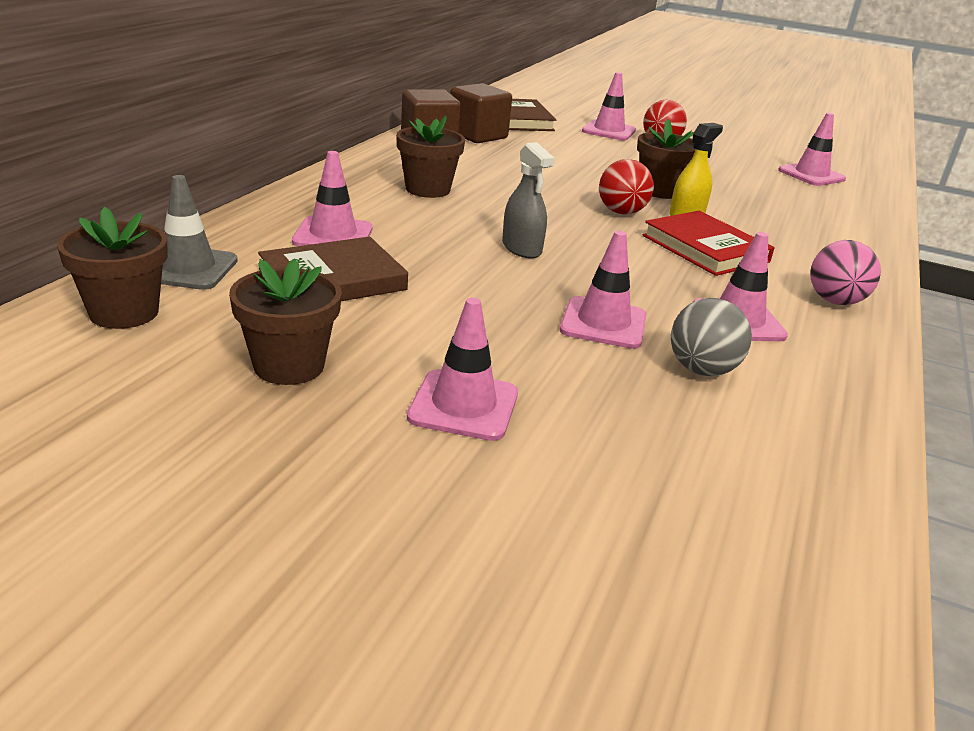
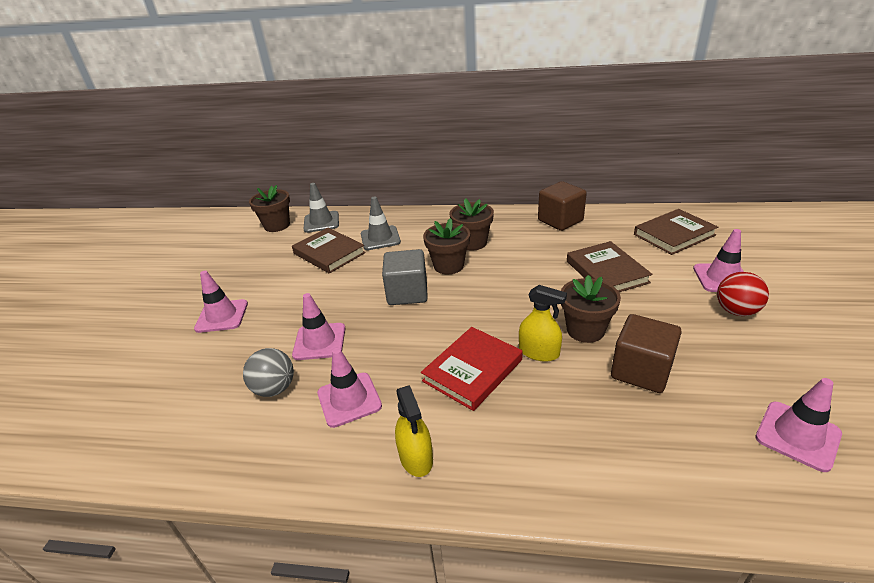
camera: 80 degrees right, 5 degrees up
brown flower pot [229,258,342,385] -> brown flower pot moved to [423,218,470,274]
pink traffic cone [292,151,373,246] -> grey traffic cone [361,197,401,250]
brown cube [450,83,512,143] -> brown cube moved to [611,314,682,393]
grey spray bottle [502,142,555,259] -> grey cube [382,249,428,305]
red ball [599,159,654,215] -> none
pink ball [810,240,881,305] -> yellow spray bottle [395,385,433,477]
none -> brown book [567,241,653,292]

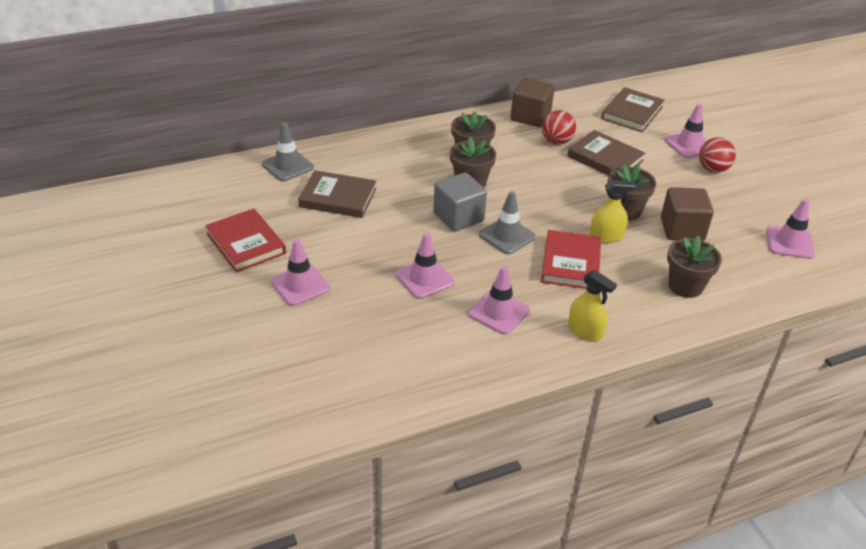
camera: 35 degrees left, 5 degrees up
grey ball [243,348,294,397] -> none
brown flower pot [249,185,290,232] -> brown flower pot moved to [667,236,722,298]
grey traffic cone [361,197,401,250] -> grey traffic cone moved to [479,191,536,254]
none -> red book [205,209,286,272]
none -> red ball [542,110,576,145]

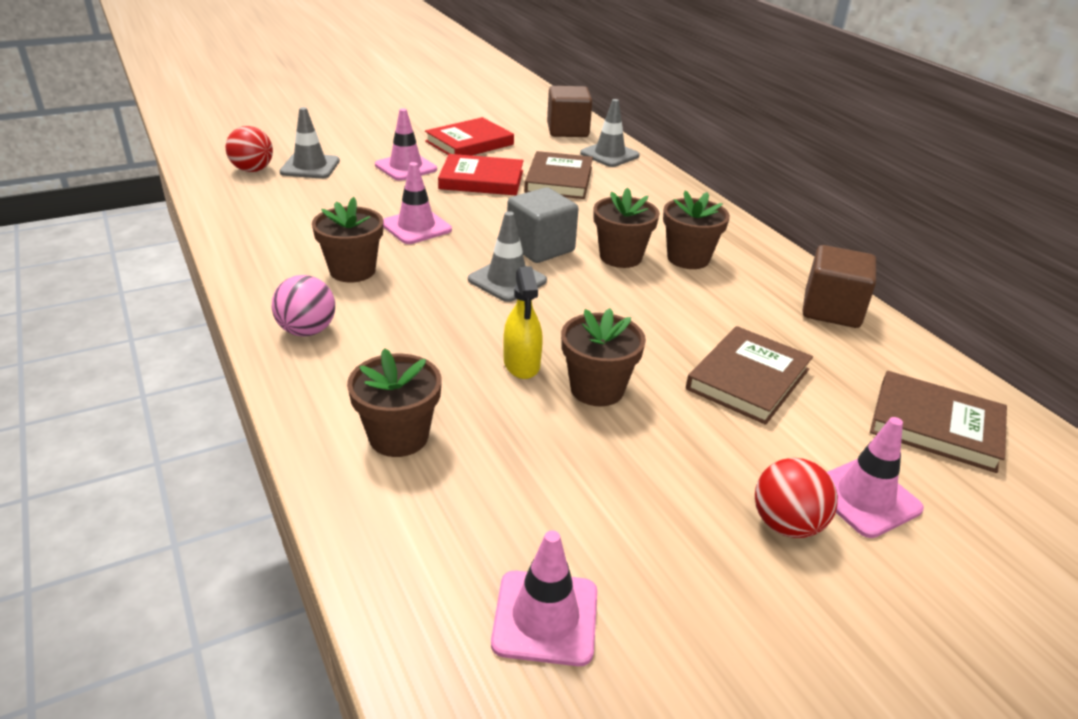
camera: 85 degrees right, 5 degrees down
pink traffic cone [468,266,530,335] -> brown flower pot [312,197,383,282]
red book [541,230,601,289] -> red book moved to [438,154,524,195]
red ball [542,110,576,145] -> red ball moved to [226,126,273,172]
yellow spray bottle [568,270,617,341] -> pink ball [271,275,335,336]
brown cube [661,187,714,241] -> brown cube moved to [547,86,592,137]
none -> grey traffic cone [280,107,340,179]

